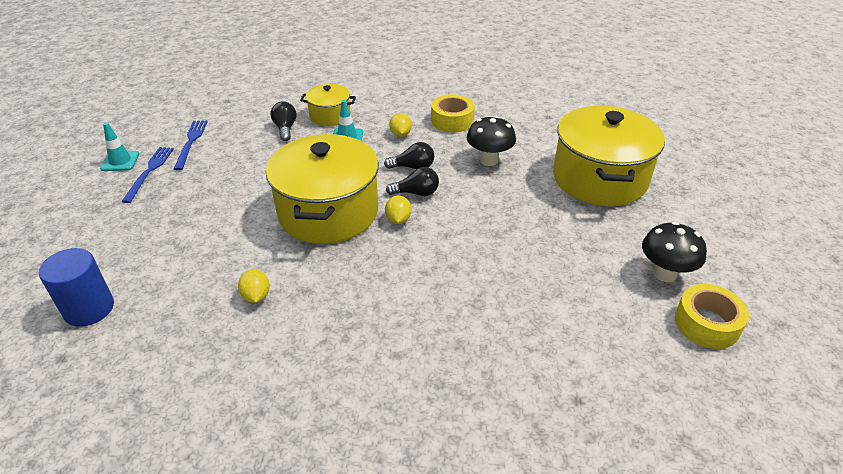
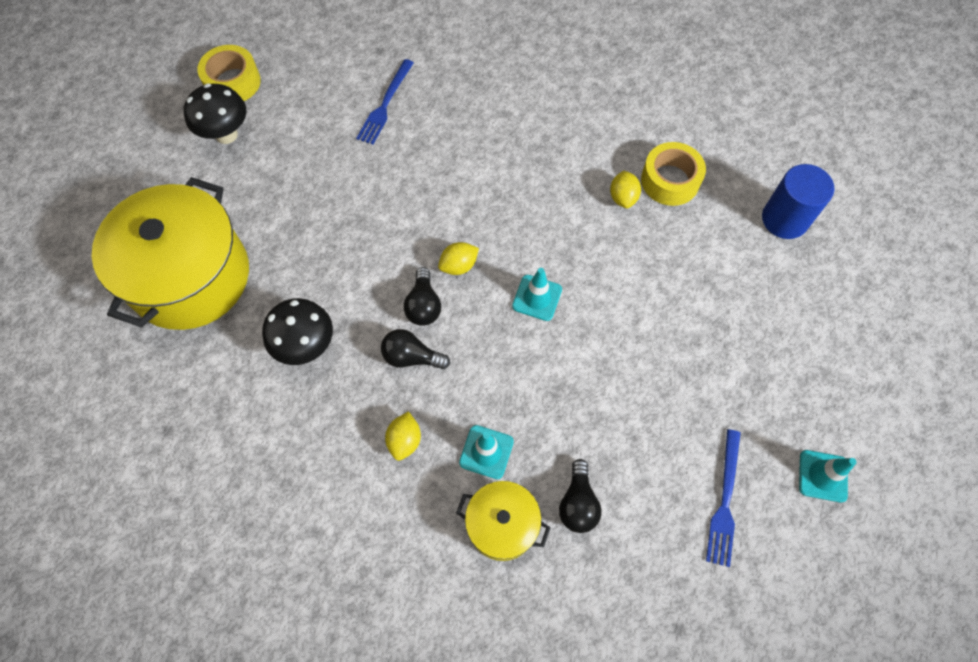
camera: 165 degrees left, 25 degrees up
blue fork [121,147,174,203] -> blue fork moved to [356,59,414,145]
yellow pot [266,134,379,244] -> turquoise traffic cone [512,268,562,321]
yellow lemon [385,195,412,224] -> yellow lemon turned 45 degrees clockwise [438,242,479,275]
black light bulb [386,167,439,196] -> black light bulb turned 105 degrees counterclockwise [404,267,441,326]
yellow tape [431,94,475,132] -> yellow tape moved to [641,142,706,206]

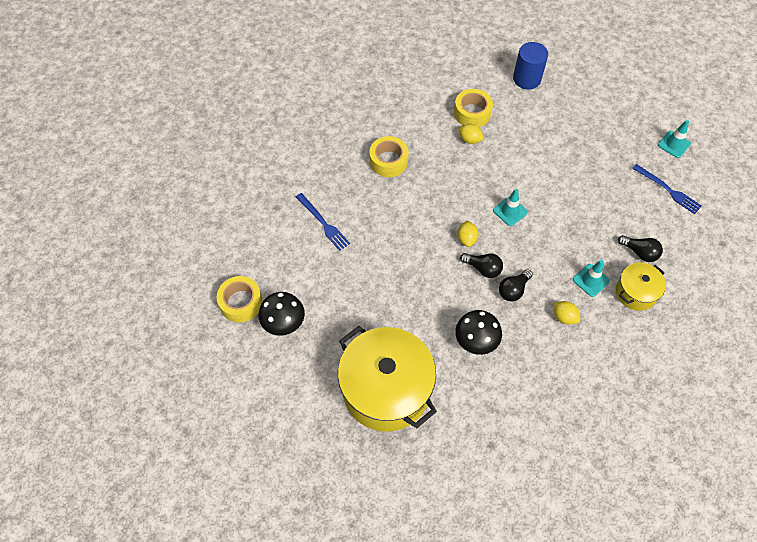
camera: 60 degrees left, 5 degrees down
none -> yellow tape [370,136,409,177]

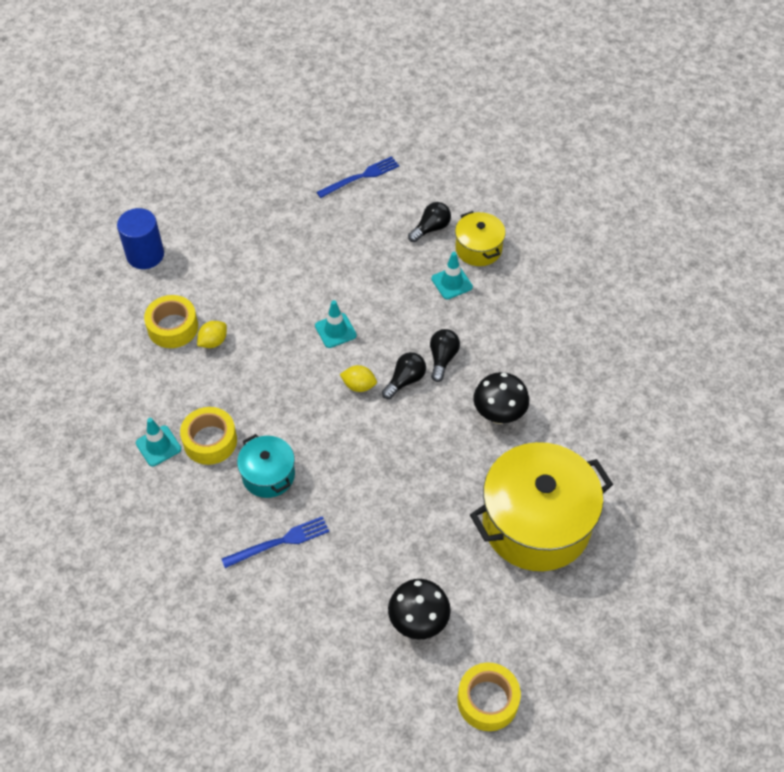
camera: 75 degrees left, 5 degrees down
yellow tape [216,276,263,322] -> yellow tape moved to [457,663,521,731]
black light bulb [499,269,533,301] -> black light bulb turned 135 degrees counterclockwise [430,329,460,382]
yellow lemon [553,301,581,325] -> none
turquoise traffic cone [658,120,691,158] -> turquoise traffic cone moved to [136,418,181,466]
none -> turquoise pot [237,434,295,498]

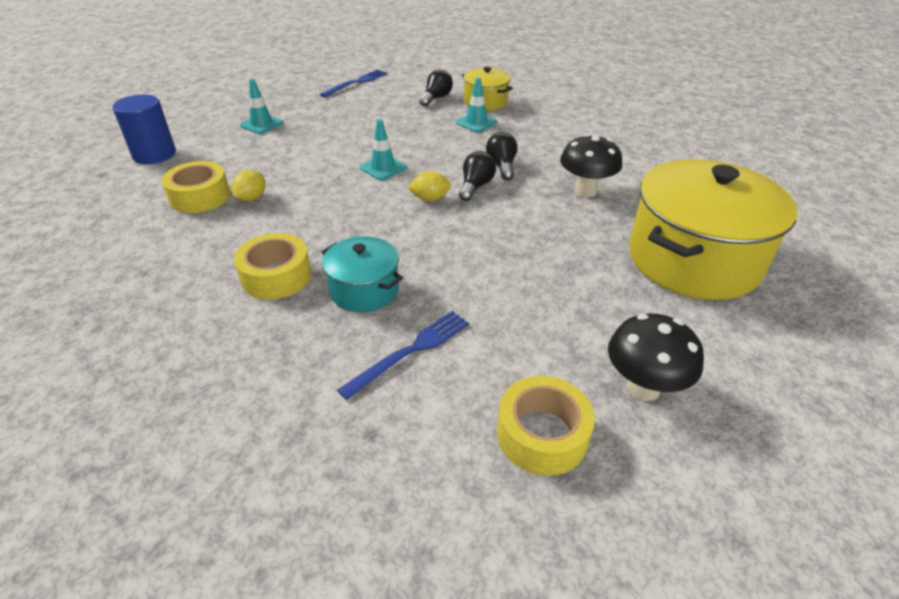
camera: 20 degrees left, 15 degrees down
turquoise traffic cone [136,418,181,466] -> turquoise traffic cone moved to [240,79,283,134]
yellow tape [457,663,521,731] -> yellow tape moved to [497,376,595,476]

